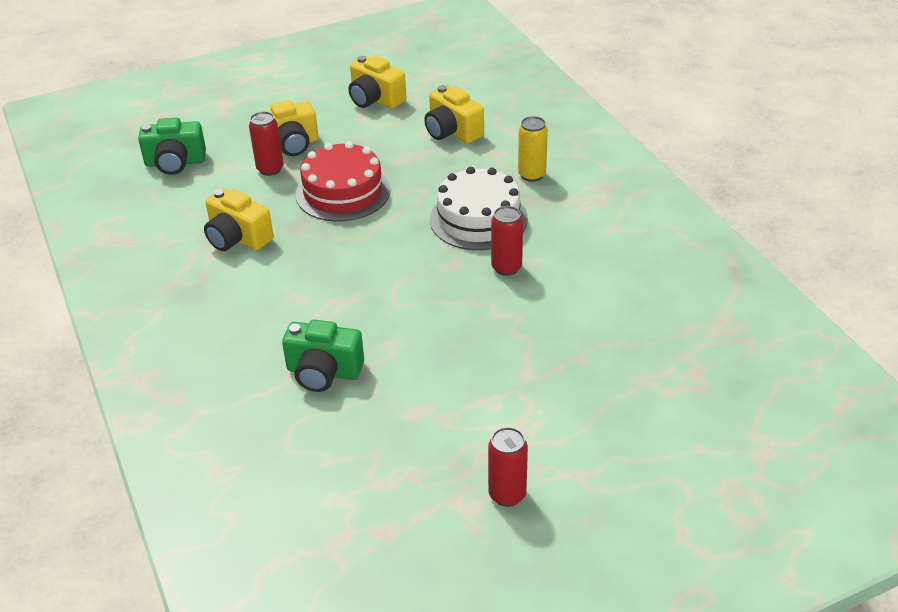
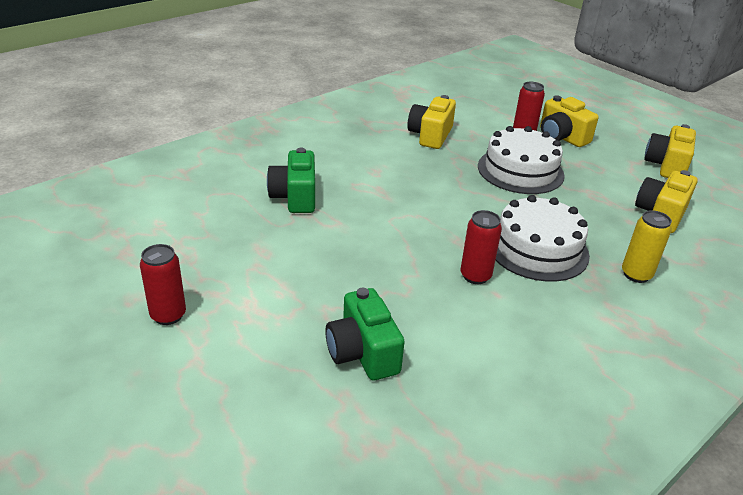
camera: 70 degrees right, 5 degrees down
green camera [138,117,206,175] -> green camera moved to [325,288,404,381]
red cake [296,141,390,222] -> white cake [478,126,565,194]

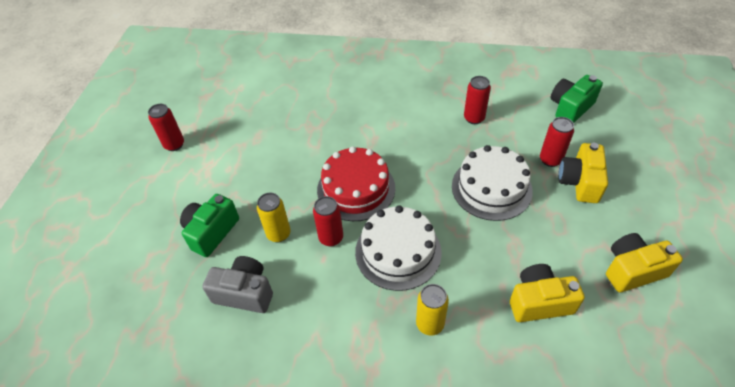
camera: 55 degrees right, 15 degrees up
green camera [267,148,315,213] -> green camera moved to [551,75,603,123]
yellow camera [407,95,456,149] -> red can [464,76,491,124]
none -> grey camera [202,256,273,313]
none -> yellow can [257,193,291,242]
none -> red cake [317,146,395,221]

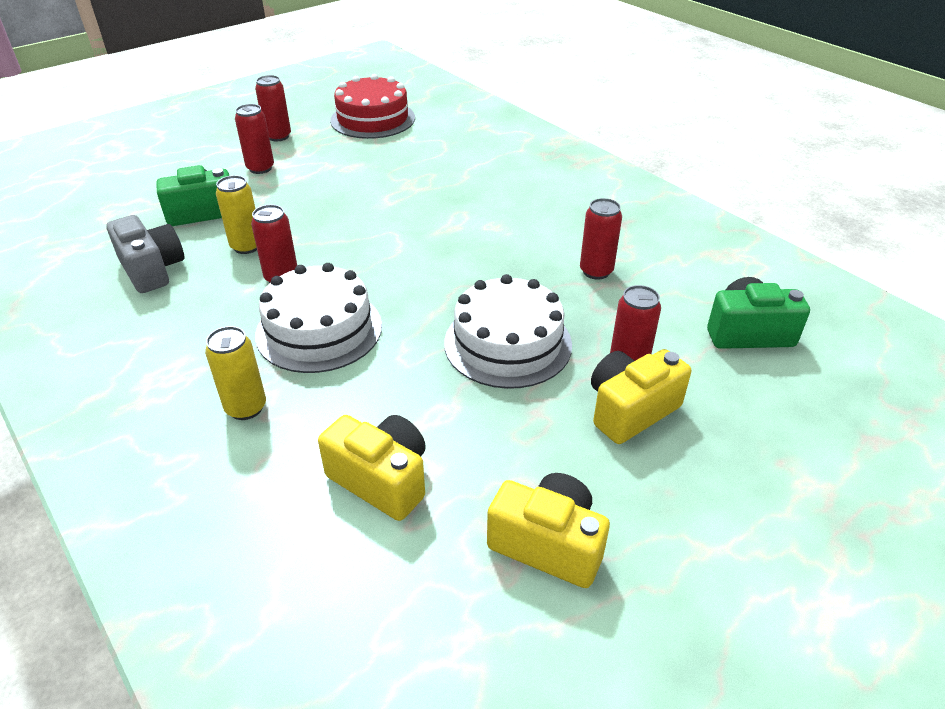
camera: 40 degrees right, 10 degrees down
red cake [317,146,395,221] -> red cake moved to [330,74,415,139]
none -> red can [235,104,274,174]

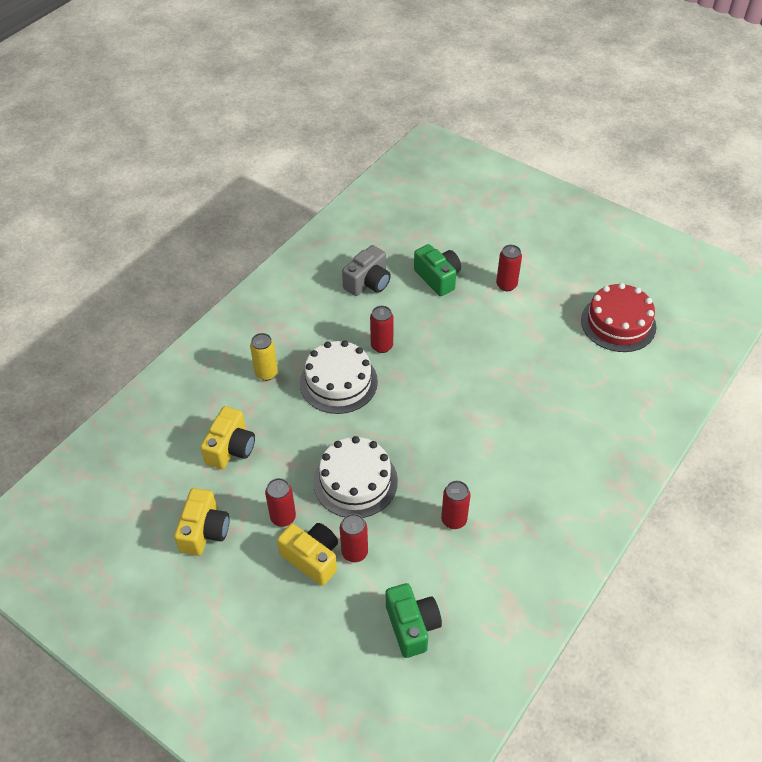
camera: 75 degrees right, 10 degrees up
yellow can [216,175,257,254] -> none
red can [255,75,291,141] -> red can moved to [265,478,296,527]

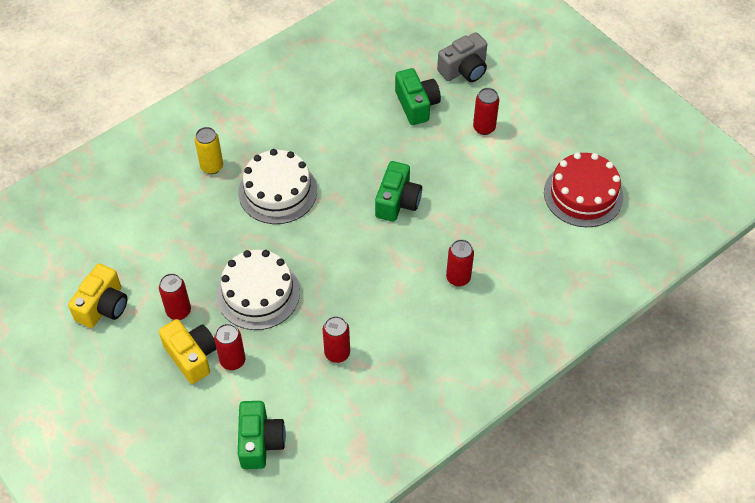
camera: 15 degrees right, 5 degrees up
yellow camera [200,406,255,469] -> none
grey camera [342,245,391,296] -> grey camera moved to [437,32,487,82]
red can [370,306,394,353] -> red can moved to [446,239,474,286]
none -> green camera [375,161,422,222]

